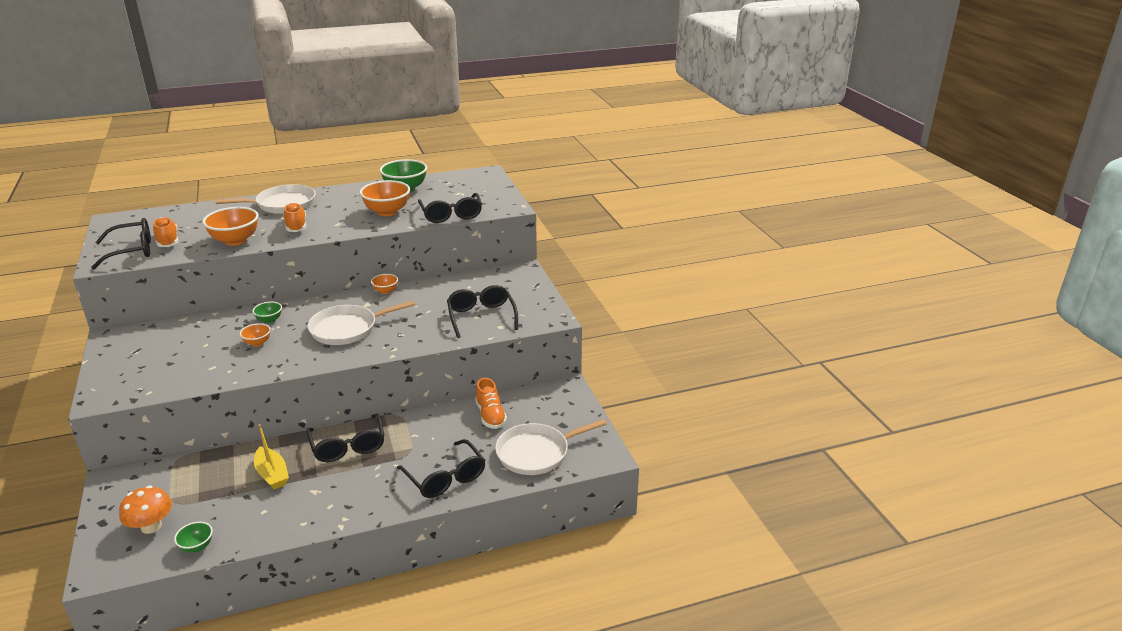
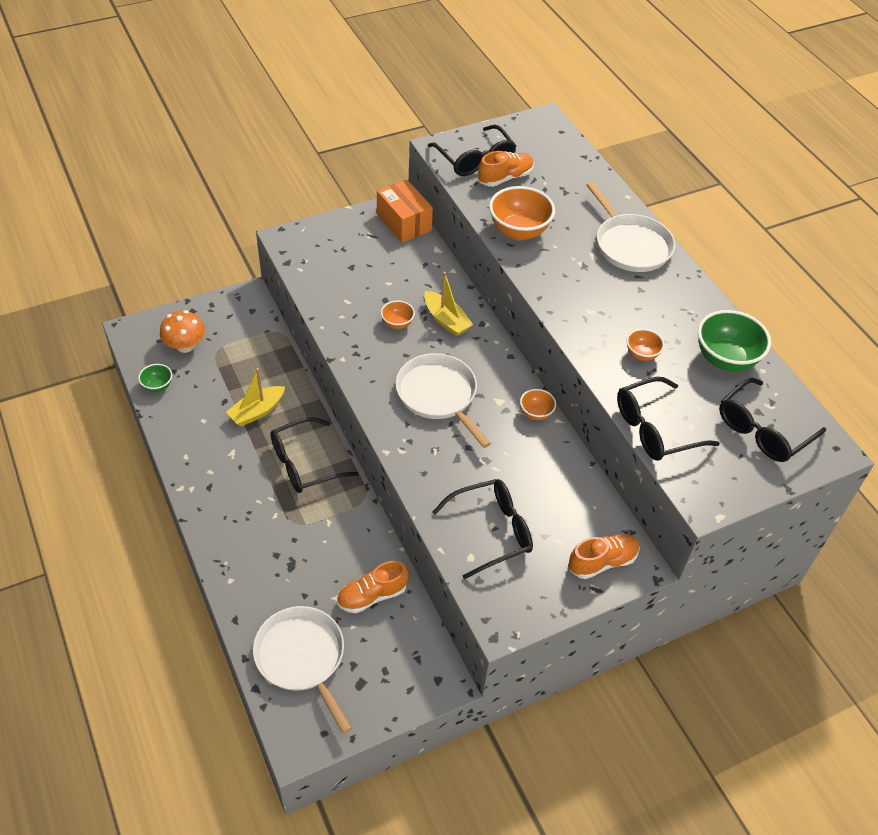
camera: 80 degrees right, 20 degrees up
green bowl [252,302,282,323] -> yellow boat [424,272,473,336]
orange shoe [283,203,306,232] -> orange shoe moved to [569,534,640,579]
orange bowl [360,180,410,216] -> orange bowl [627,329,664,361], size x0.52
black glasses [397,439,486,498] -> black glasses moved to [719,378,826,462]
none -> orange box [377,180,433,242]

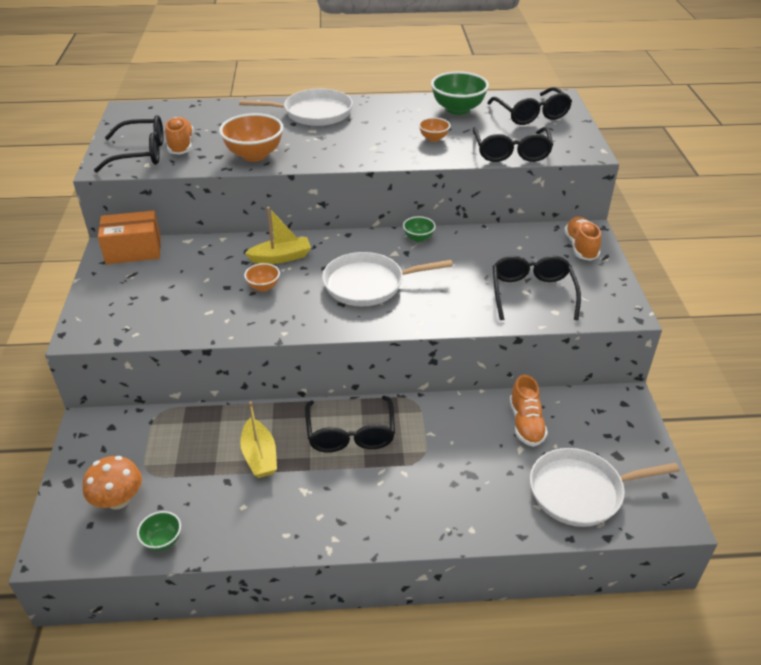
camera: 65 degrees left, 10 degrees down
orange bowl [520,389,556,420] -> green bowl [403,216,436,242]

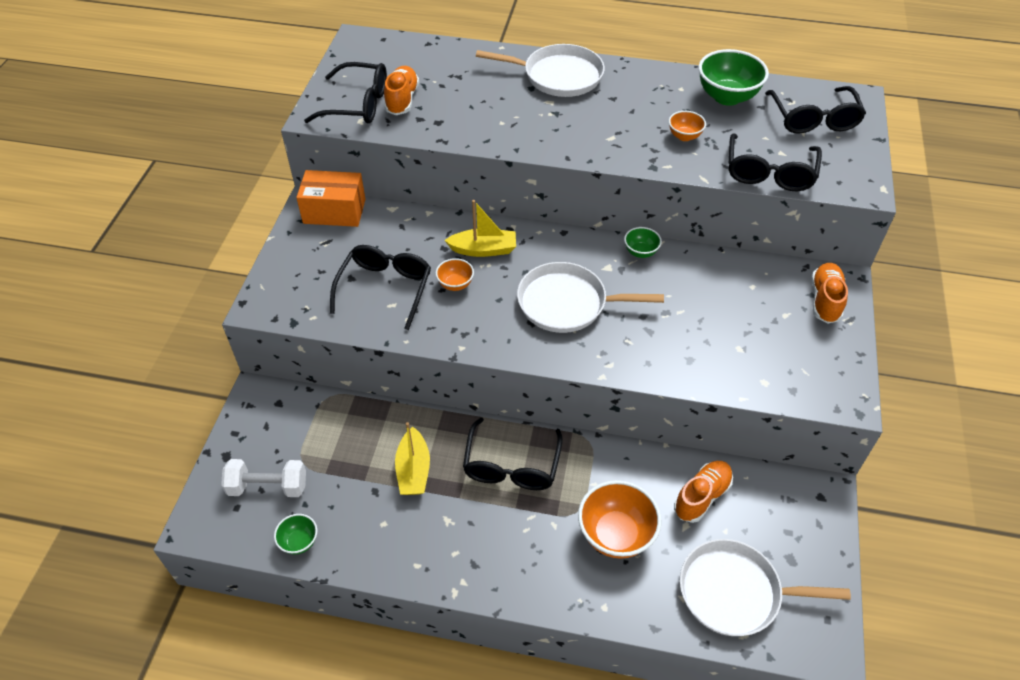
camera: 15 degrees right, 10 degrees up
orange mushroom [82,456,142,510] -> white dumbbell [221,459,306,497]
orange bowl [219,113,284,162] -> orange bowl moved to [578,480,661,559]
black glasses [493,256,581,320] -> black glasses moved to [330,245,431,330]
orange shoe [510,375,548,447] -> orange shoe turned 150 degrees counterclockwise [674,461,733,523]

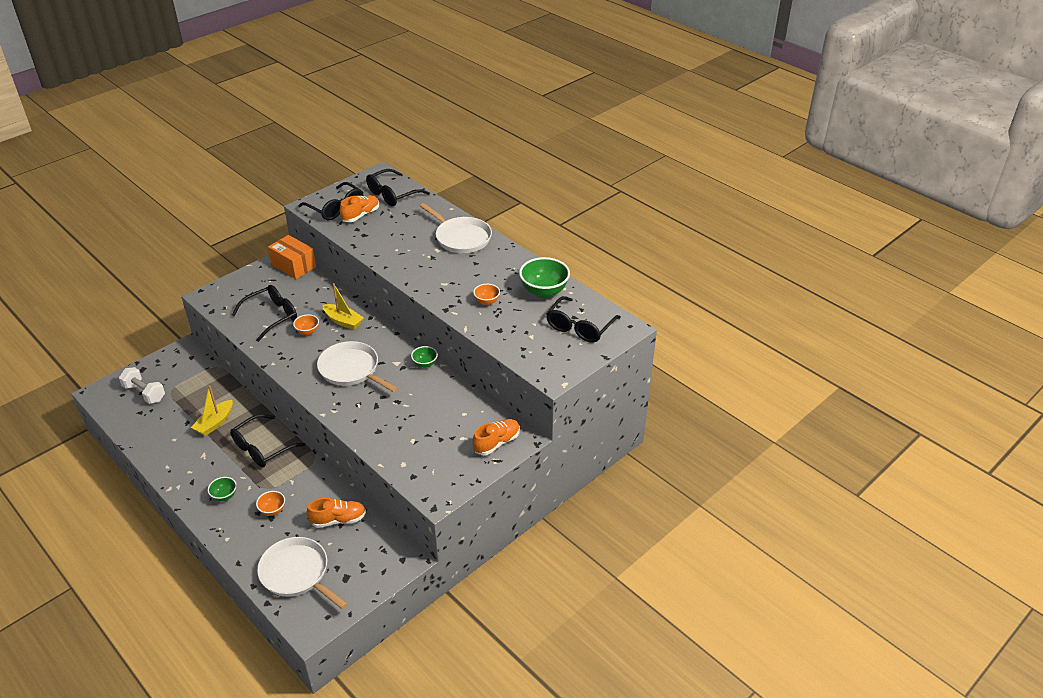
camera: 35 degrees right, 10 degrees down
green bowl [274,514,317,555] -> green bowl moved to [208,477,237,501]
orange bowl [578,480,661,559] -> orange bowl [256,491,285,516], size x0.52
black glasses [729,133,822,191] -> black glasses moved to [366,169,430,206]

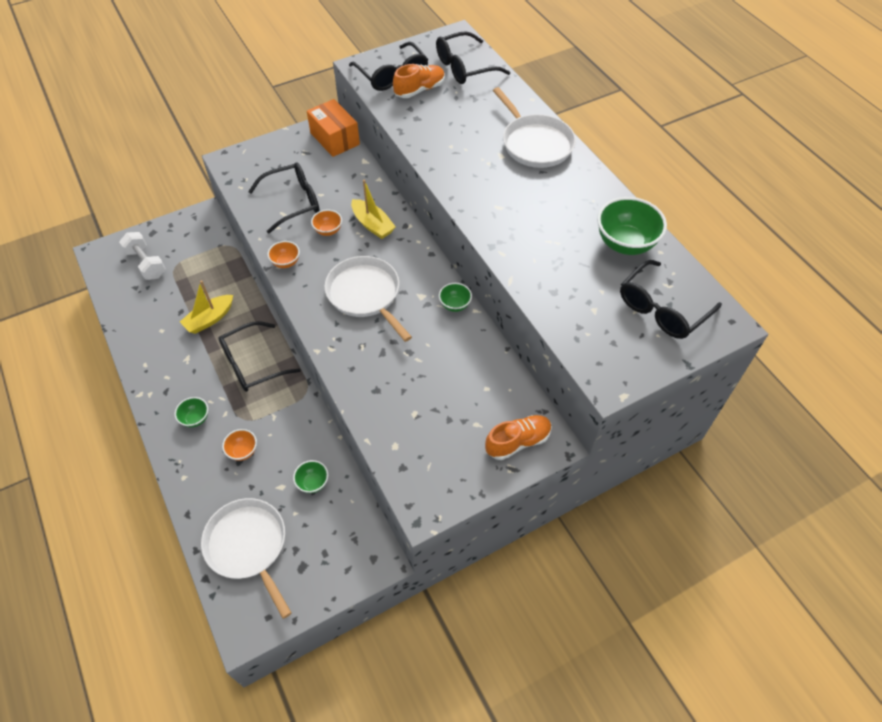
camera: 15 degrees right, 15 degrees up
orange shoe [307,498,366,528] -> green bowl [293,460,328,493]
orange bowl [473,284,500,305] -> orange bowl moved to [267,241,300,268]

